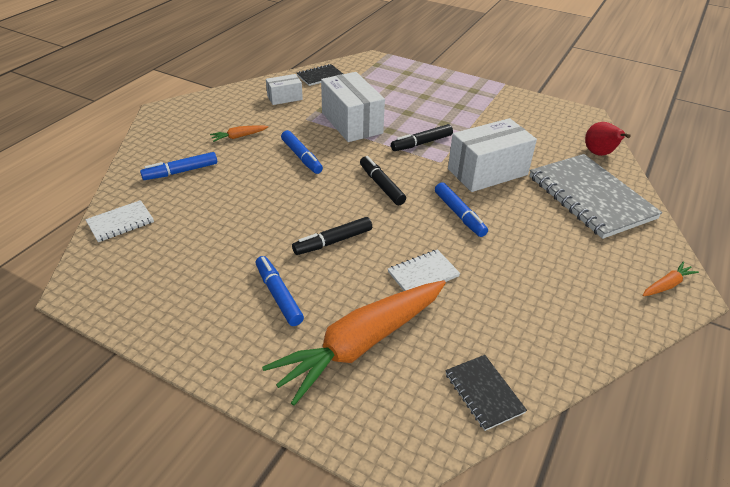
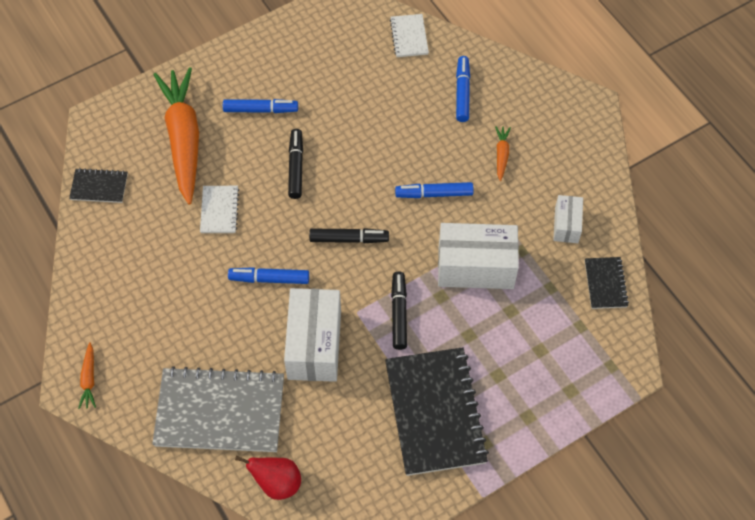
camera: 120 degrees right, 20 degrees up
none -> black notebook [385,347,489,476]

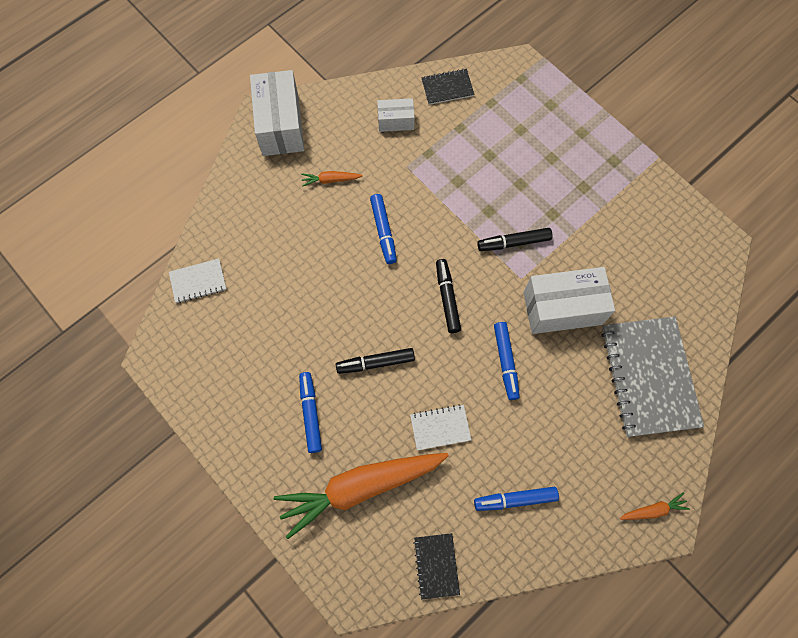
camera: 100 degrees left, 10 degrees up
red pear [235,455,301,500] -> none
black notebook [385,347,489,476] -> none
white box [438,223,519,289] -> white box moved to [250,70,304,156]
blue marker [456,56,470,122] -> blue marker moved to [474,487,559,511]

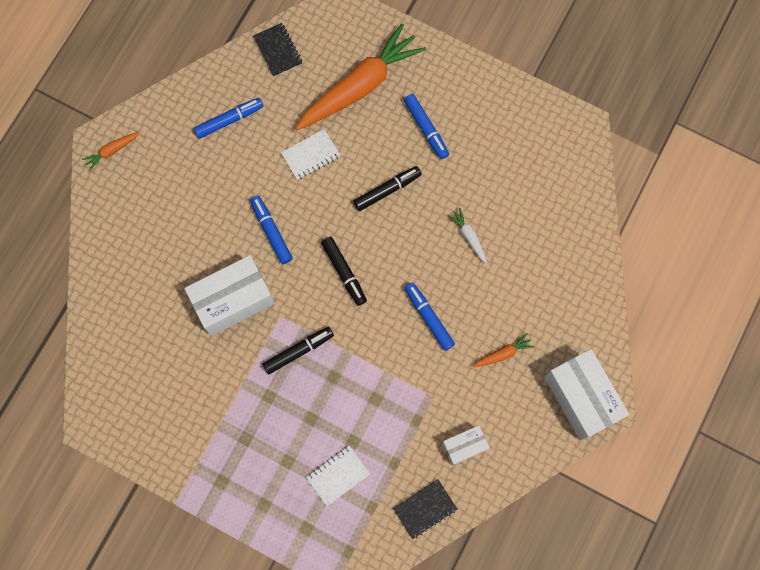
camera: 160 degrees right, 5 degrees up
white notebook [169,259,227,303] -> white notebook moved to [306,445,370,506]
grey notebook [601,317,704,437] -> none
none -> white carrot [447,207,487,264]

